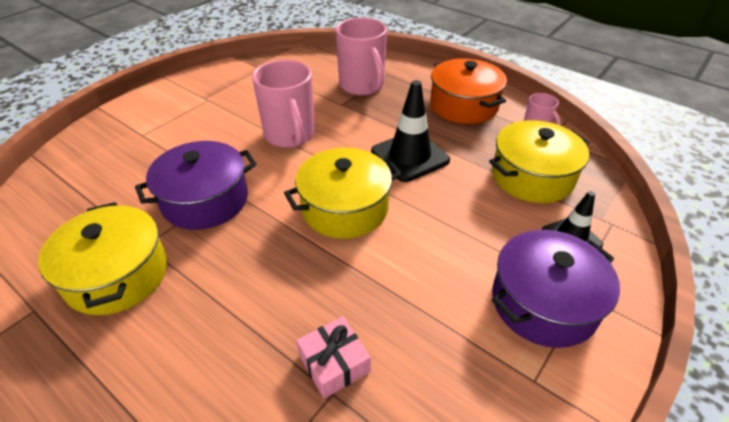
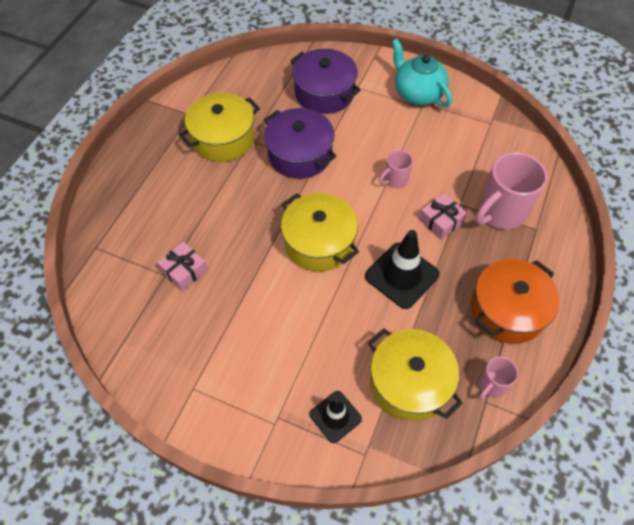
camera: 75 degrees right, 15 degrees up
pink mug [252,60,315,148] -> pink mug [379,150,413,188], size x0.51
purple pot [492,230,620,348] -> purple pot moved to [290,49,361,114]
none -> turquoise teapot [392,39,452,107]
none -> pink gift [419,193,467,239]

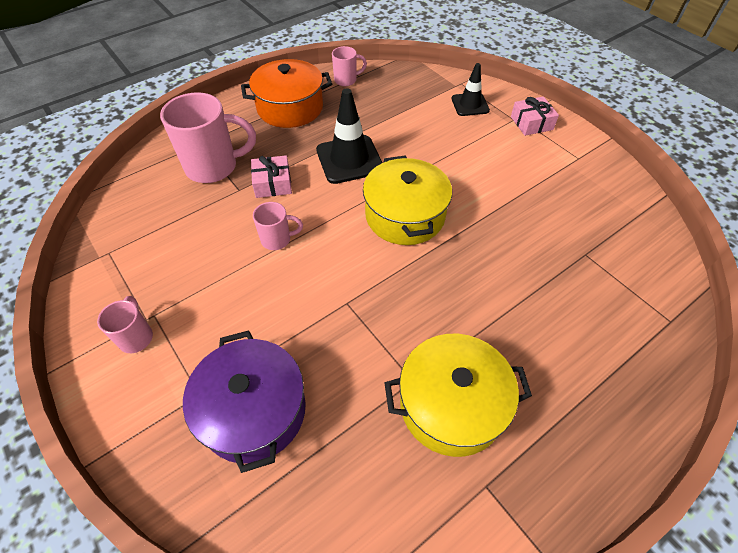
camera: 150 degrees left, 5 degrees down
pink gift [157,241,208,291] -> pink gift moved to [511,96,559,136]
purple pot [264,108,337,179] -> none
yellow pot [368,328,463,421] -> none
turquoise teapot [392,39,452,107] -> pink mug [97,296,153,353]

